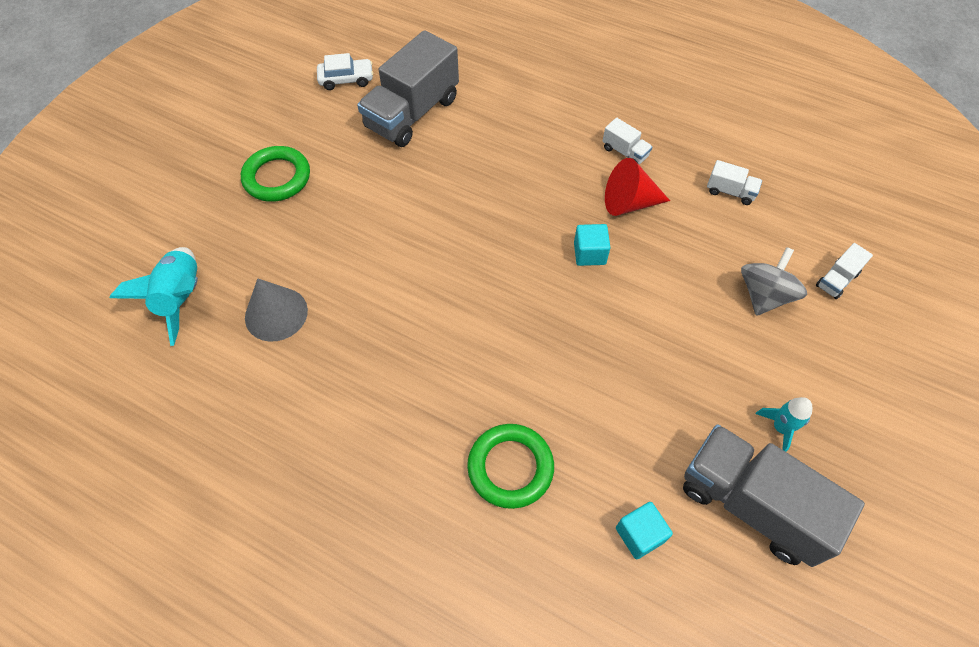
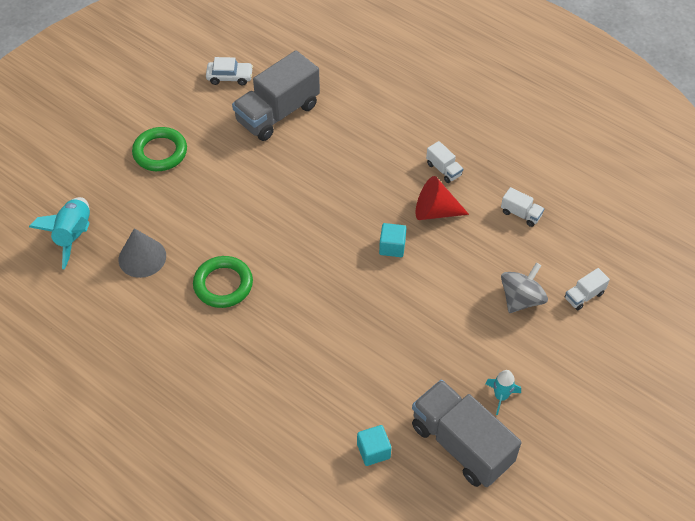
camera: 10 degrees right, 5 degrees down
green ring [467,424,554,509] -> green ring moved to [193,256,253,308]

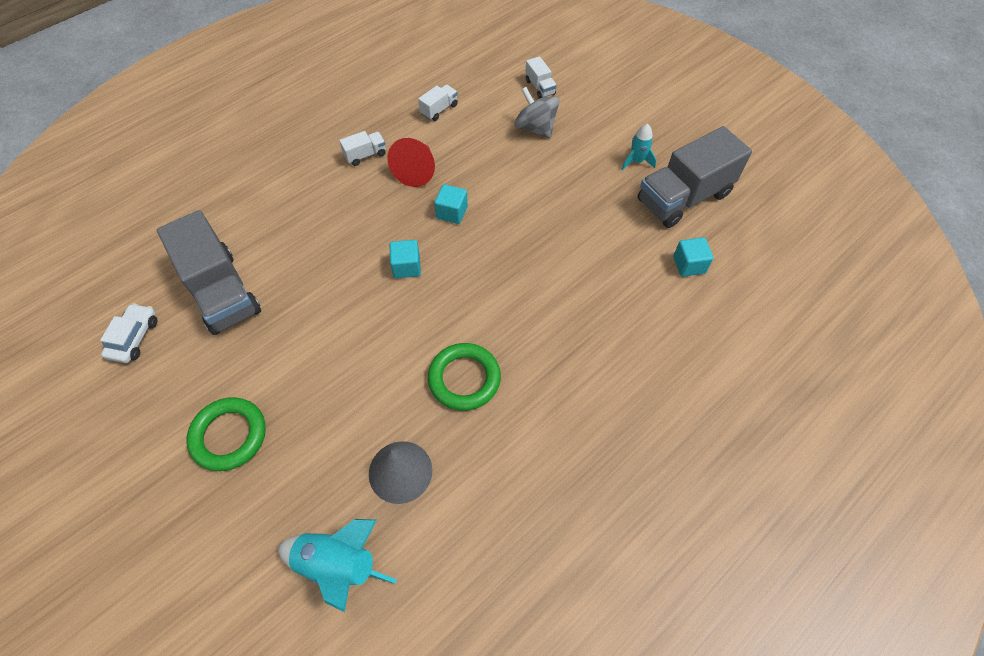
camera: 80 degrees left, 5 degrees up
none -> turquoise cube [389,240,421,278]

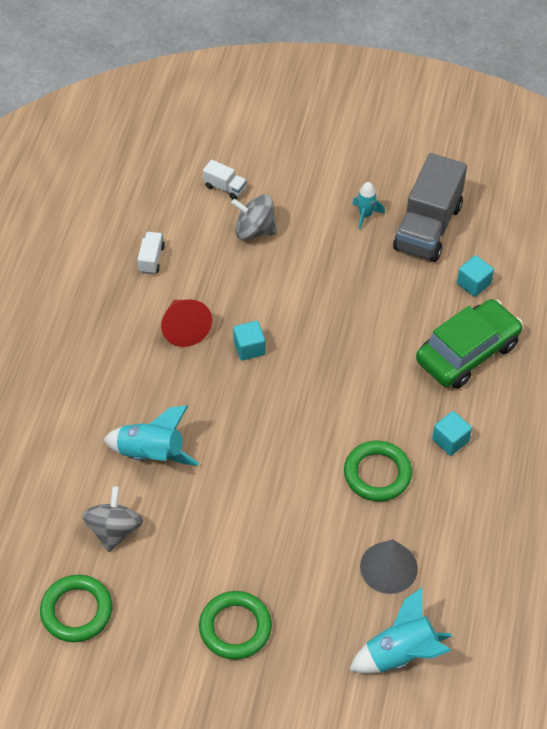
camera: 35 degrees left, 5 degrees down
white car [100,303,157,363] -> green ring [40,574,112,642]
grey truck [157,210,261,335] -> grey spinning top [82,486,143,552]
white truck [339,131,386,166] -> none
turquoise cube [389,240,421,278] -> turquoise cube moved to [432,411,472,456]
none -> turquoise rocket [103,405,199,466]
none -> green car [416,299,523,389]

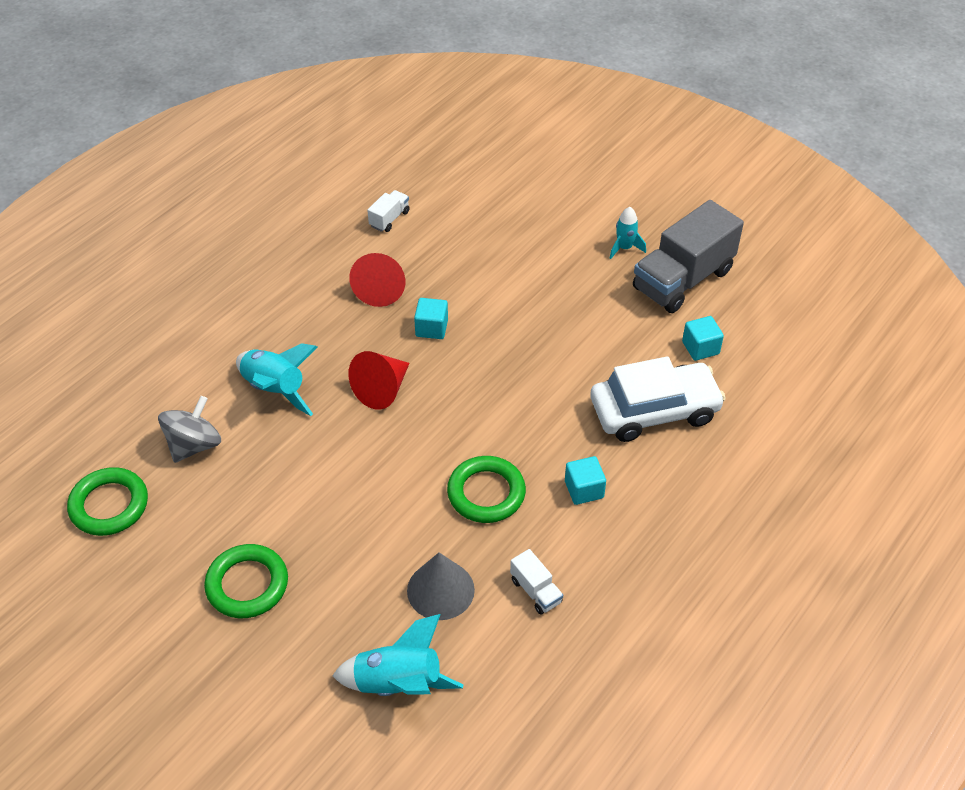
camera: 25 degrees right, 5 degrees down
white truck [203,160,247,199] -> white truck moved to [510,549,563,615]
grey spinning top [231,194,277,240] -> none
green car [416,299,523,389] -> white car [590,356,726,442]
none -> red cone [348,351,409,410]

